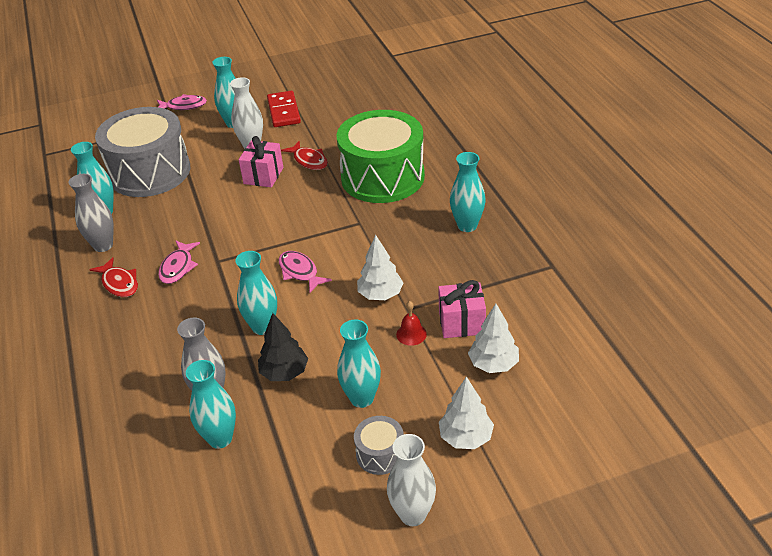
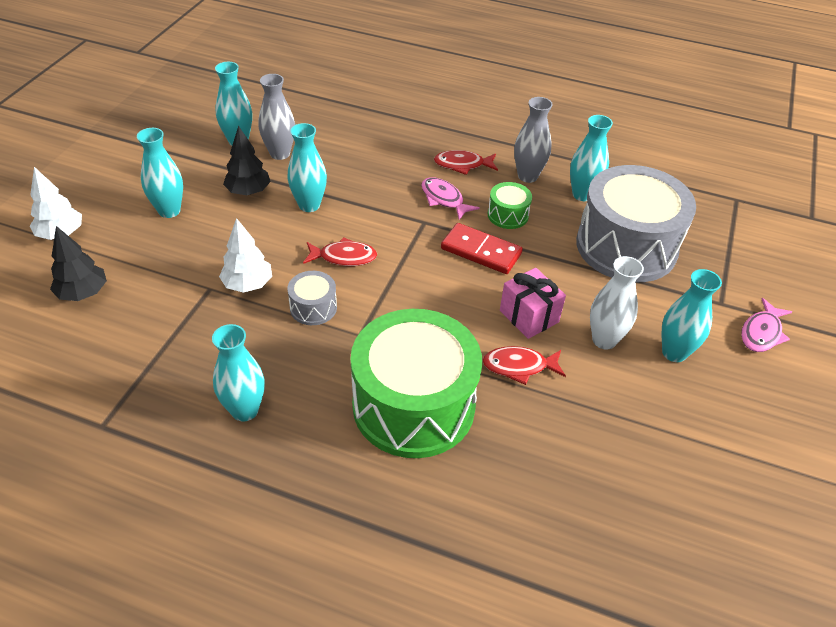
camera: 125 degrees right, 5 degrees up
red domino [267,91,301,127] -> red domino moved to [441,223,523,274]
pink fish [278,251,332,293] -> red fish [303,237,377,266]
grey drum [354,416,404,475] -> grey drum moved to [288,271,337,325]
white vase [387,434,436,526] -> none
red bell [396,301,427,346] -> none
pink gift [438,280,486,338] -> none
white tree [468,304,519,373] -> black tree [50,226,107,301]
none -> green drum [488,182,532,229]

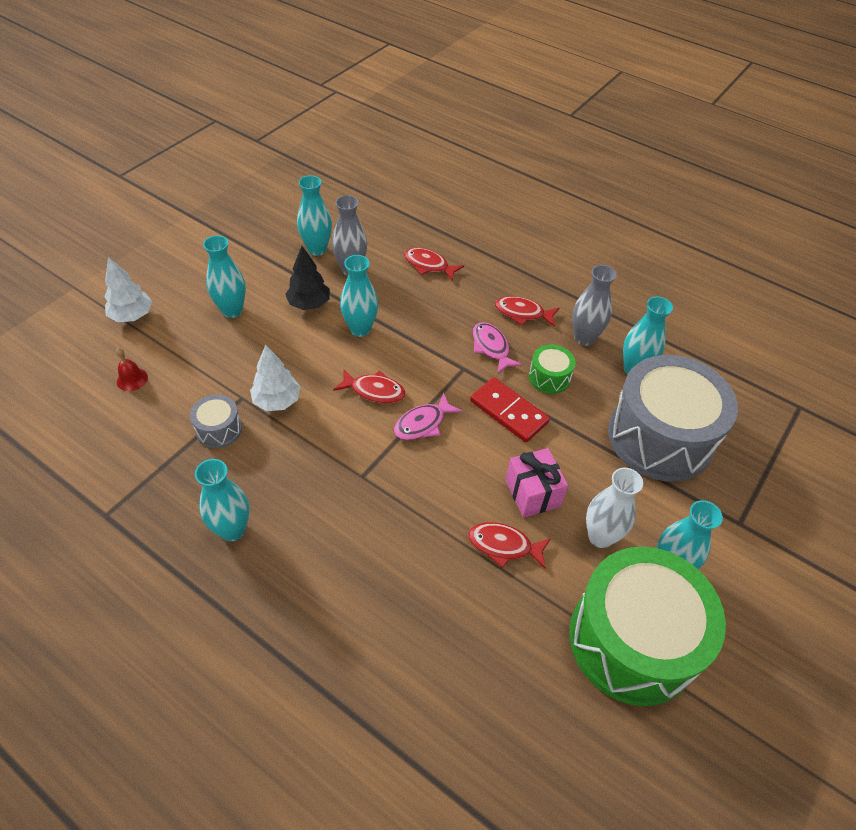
camera: 15 degrees right, 5 degrees up
black tree [50,226,107,301] -> red bell [116,348,148,391]
grey drum [288,271,337,325] -> grey drum moved to [190,394,242,448]
green drum [351,309,482,458] -> green drum moved to [569,546,726,706]
pink fish [741,298,792,352] -> pink fish moved to [394,393,462,440]
none -> red fish [404,248,464,281]

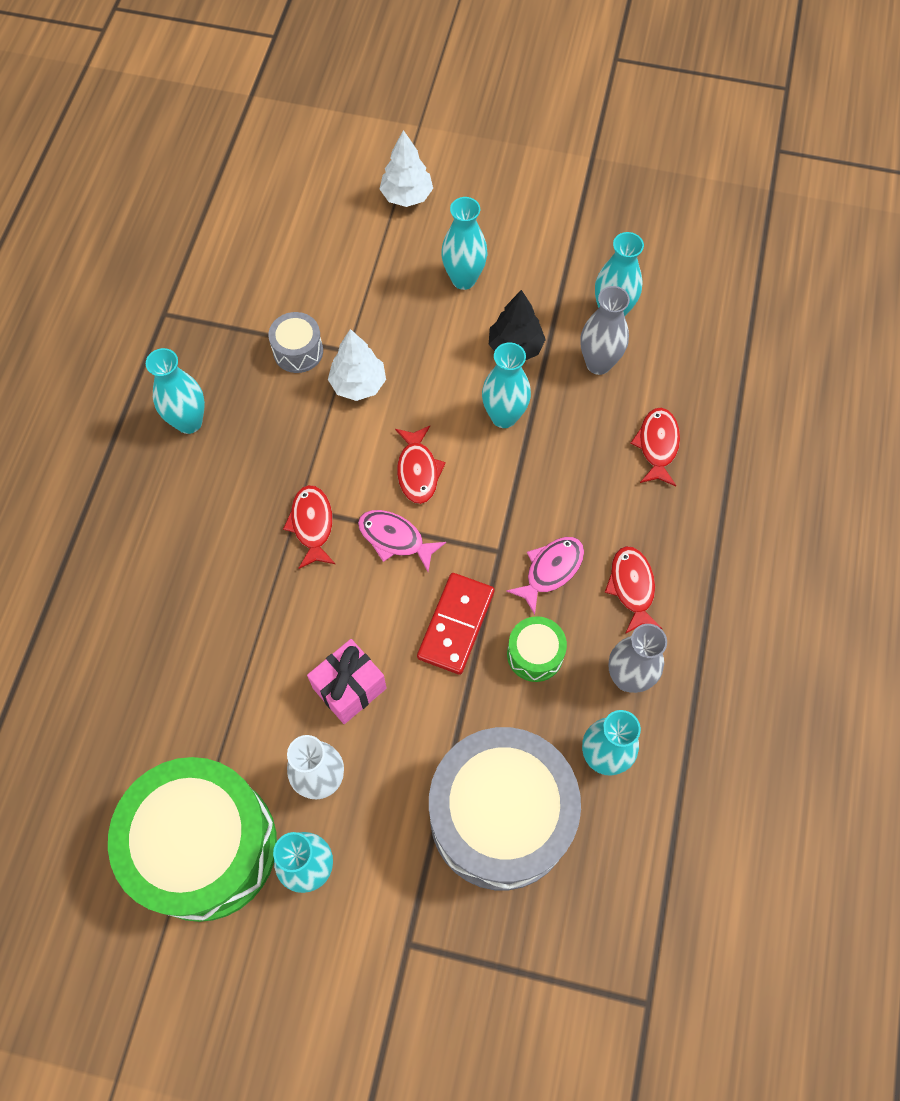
camera: 70 degrees right, 15 degrees up
red bell [116,348,148,391] -> none
red fish [468,522,551,569] -> red fish moved to [283,485,335,569]

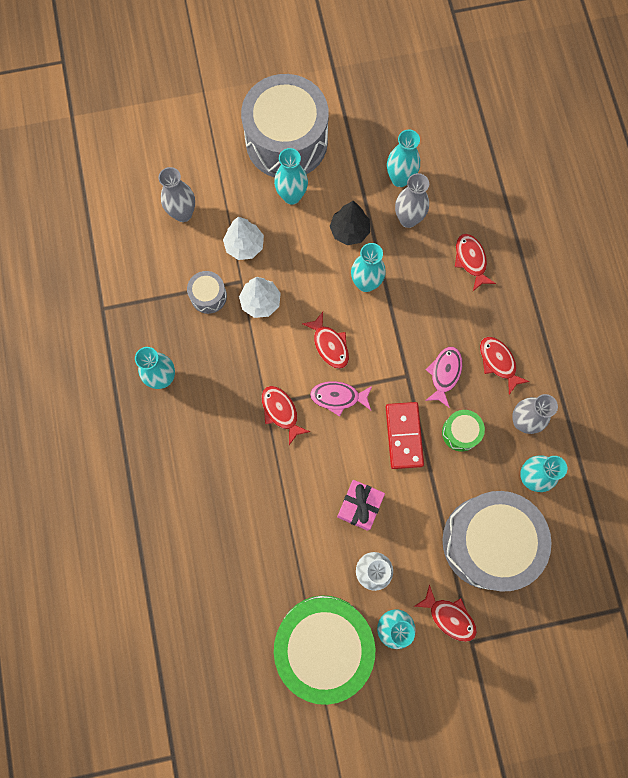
camera: 25 degrees left, 10 degrees up
white tree [380,130,433,207] -> white tree moved to [223,217,264,260]
none -> grey vase [159,167,195,222]
none -> grey drum [241,74,329,178]
none -> red fish [414,585,477,642]

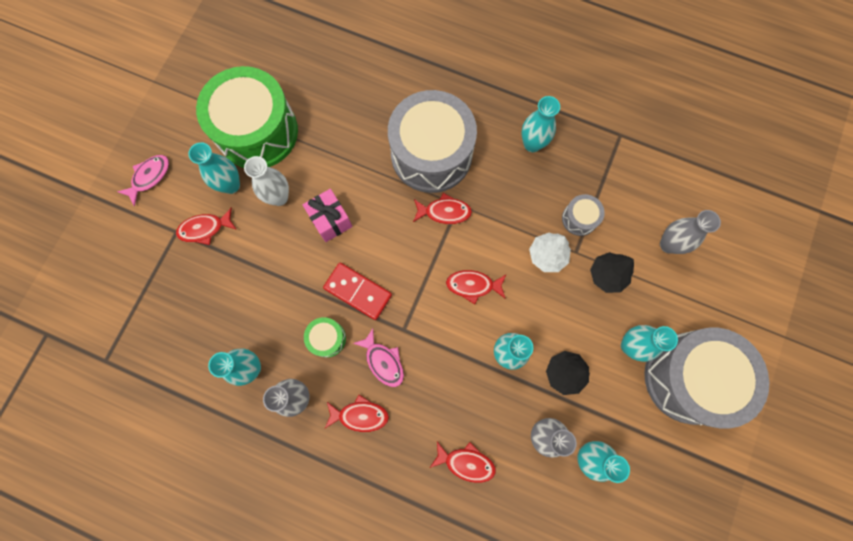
camera: 125 degrees right, 0 degrees up
white tree [223,217,264,260] -> black tree [590,252,634,293]
pink fish [310,381,372,417] -> pink fish moved to [117,155,169,206]
grey drum [442,491,552,592] -> grey drum moved to [388,90,477,193]

